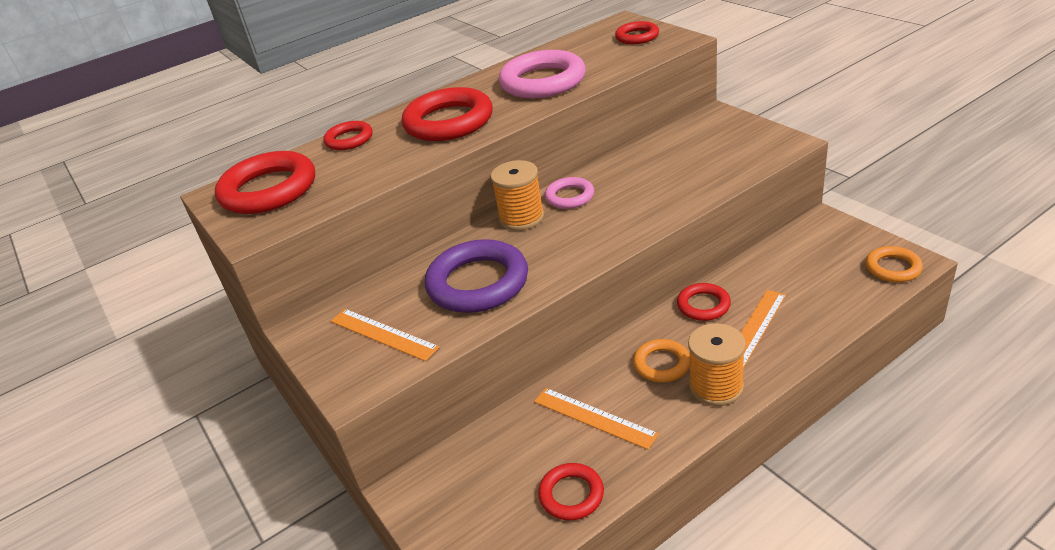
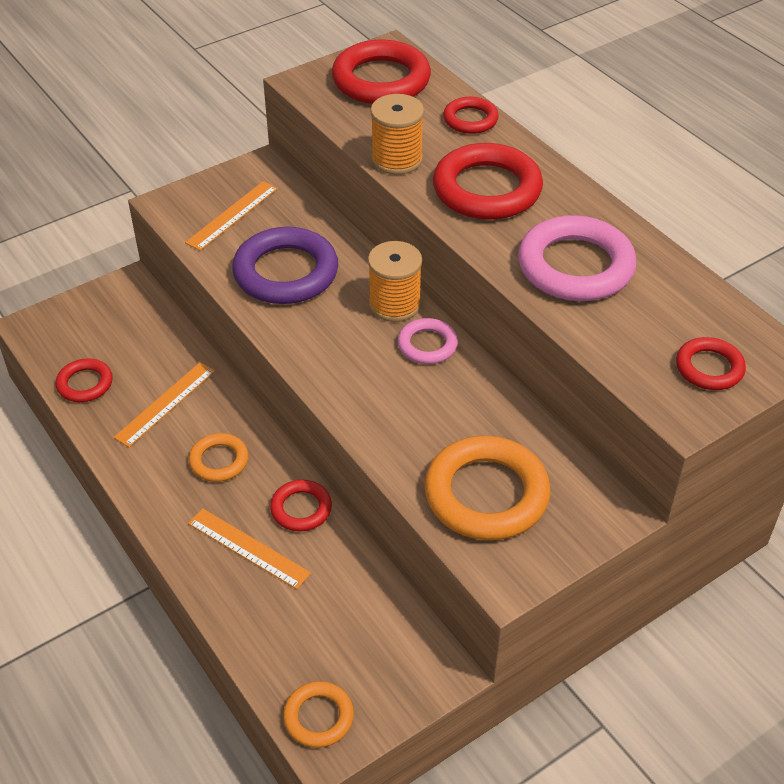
camera: 85 degrees right, 10 degrees up
orange spool [688,323,746,406] -> orange spool moved to [370,94,424,175]
none -> orange ring [424,436,550,540]

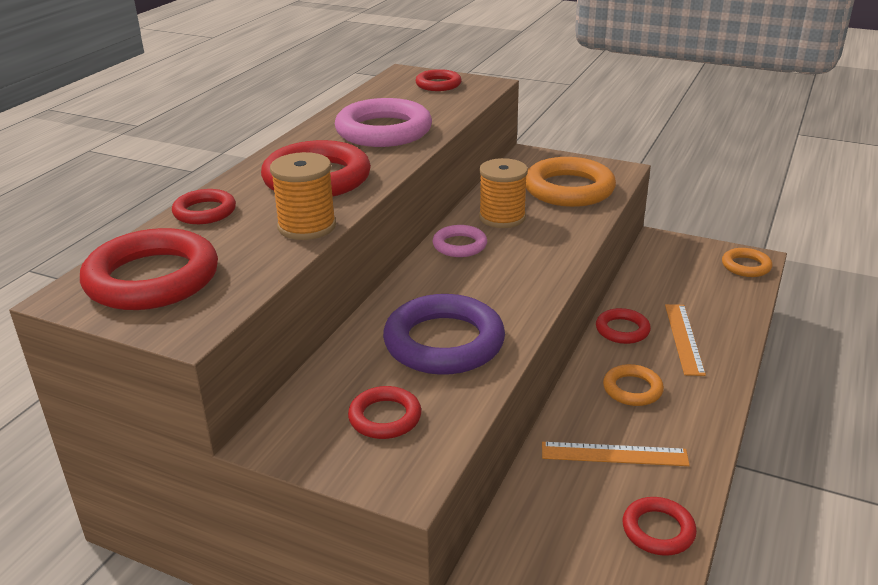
camera: 120 degrees left, 15 degrees down
orange ruler [185,181,278,251] -> red ring [348,386,421,439]
orange spool [368,241,422,322] -> orange spool moved to [479,158,528,228]

